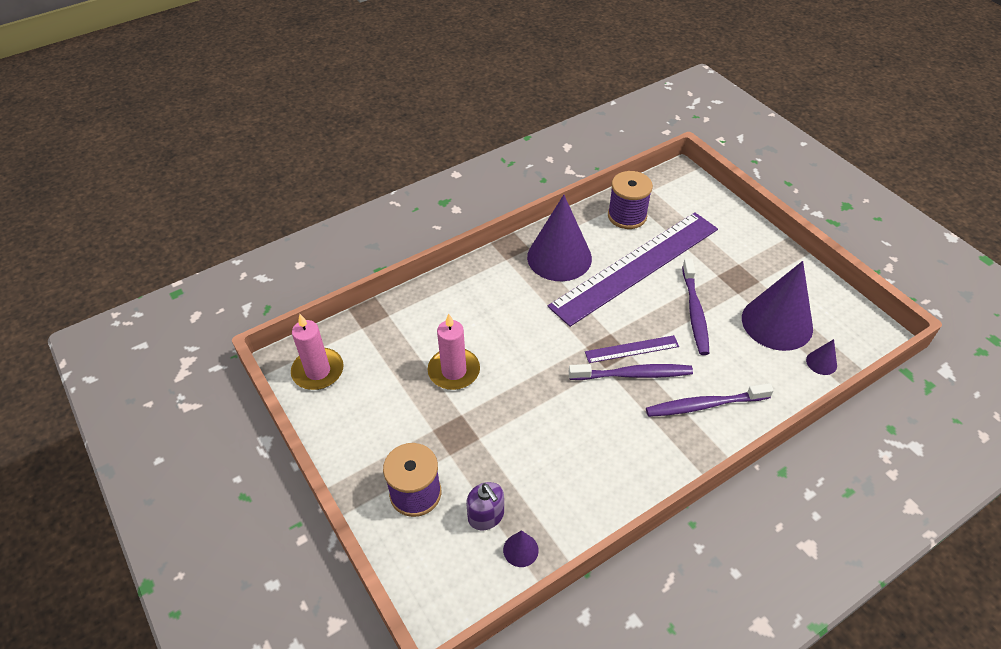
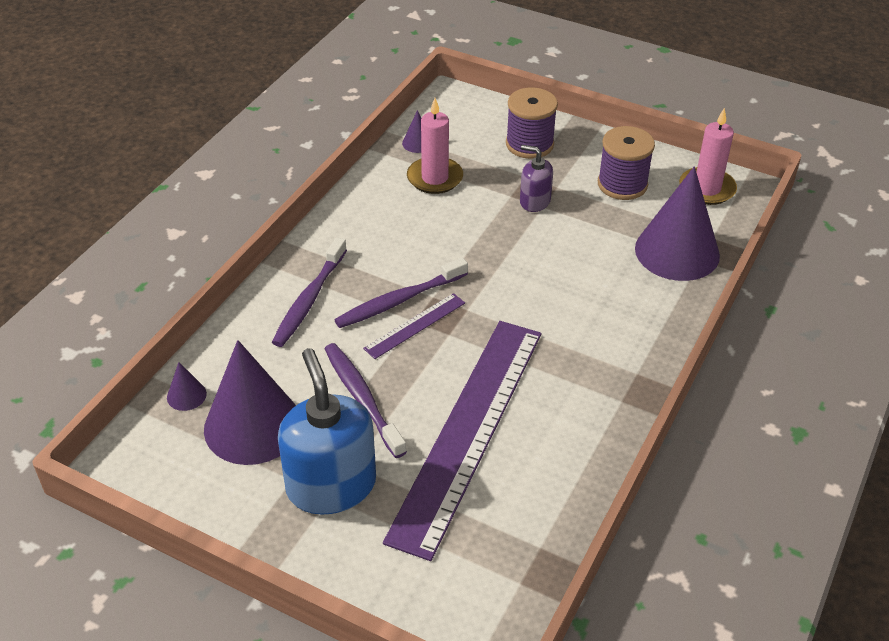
camera: 150 degrees right, 5 degrees down
pink candle [428,314,480,390] -> pink candle moved to [407,98,463,194]
purple soap dispenser [466,482,504,530] -> purple soap dispenser moved to [520,145,553,212]
purple cone [527,195,592,281] -> purple cone moved to [635,166,720,281]
purple spool [608,171,653,229] -> purple spool moved to [598,126,655,200]
purple toothbrush [646,383,774,417] -> purple toothbrush turned 150 degrees clockwise [272,237,347,347]
none -> blue soap dispenser [278,348,376,515]

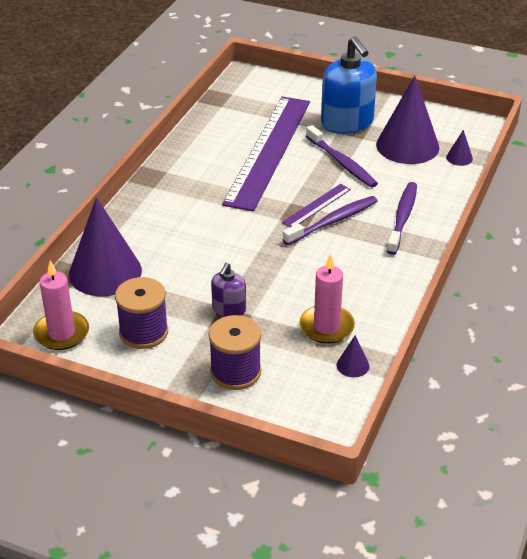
camera: 175 degrees right, 5 degrees down
purple soap dispenser [520,145,553,212] -> purple soap dispenser turned 90 degrees clockwise [211,263,246,317]

